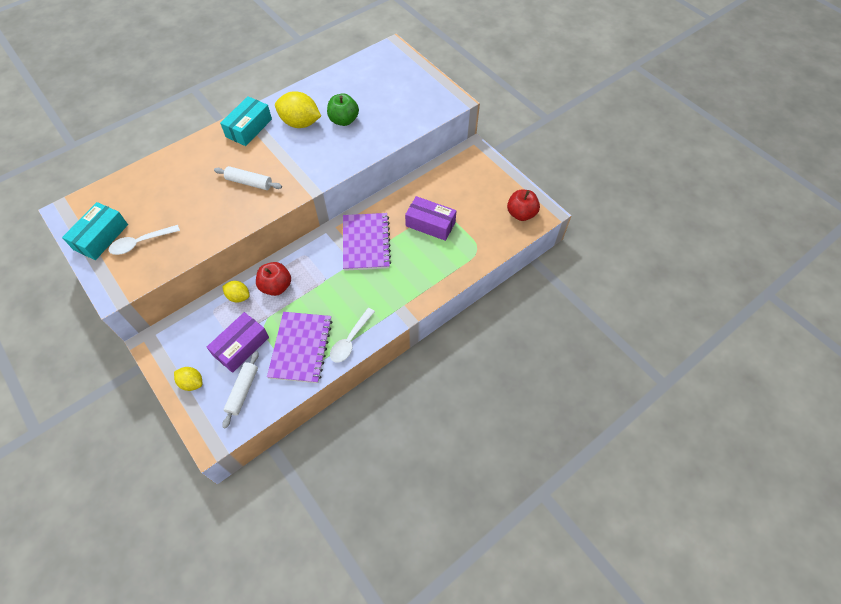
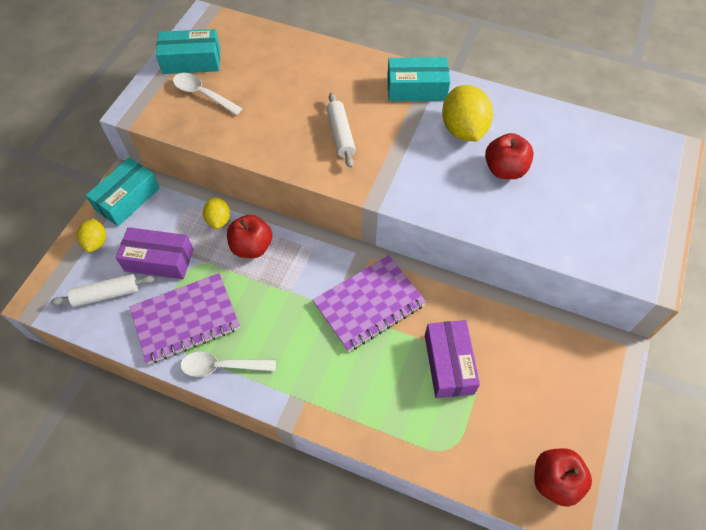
camera: 60 degrees right, 0 degrees up
green apple [327,93,359,126] -> red apple [485,133,534,179]
none -> turquoise box [85,158,160,226]

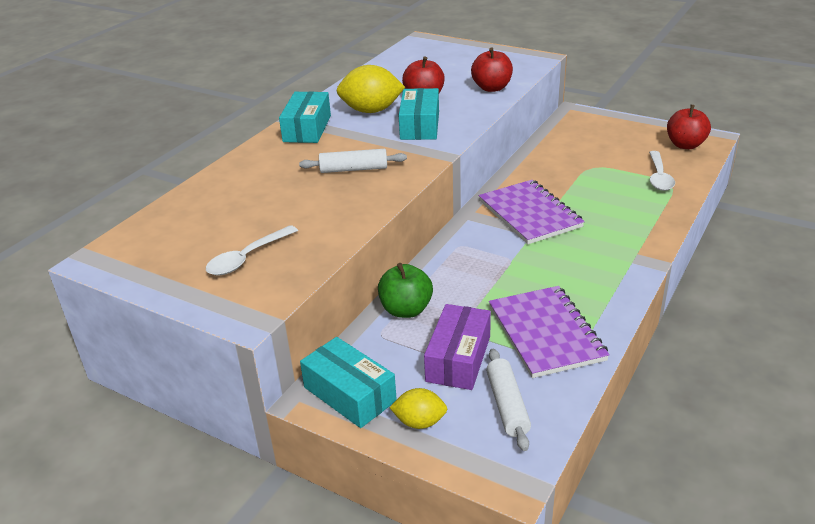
camera: 80 degrees left, 25 degrees down
turquoise box [156,29,220,74] -> turquoise box moved to [399,88,439,140]
white spoon [180,351,276,377] -> white spoon moved to [649,151,675,191]
yellow lemon [203,196,230,229] -> green apple [378,263,433,318]
red apple [227,215,272,258] -> red apple moved to [471,48,513,92]
purple box [425,320,480,398] -> none

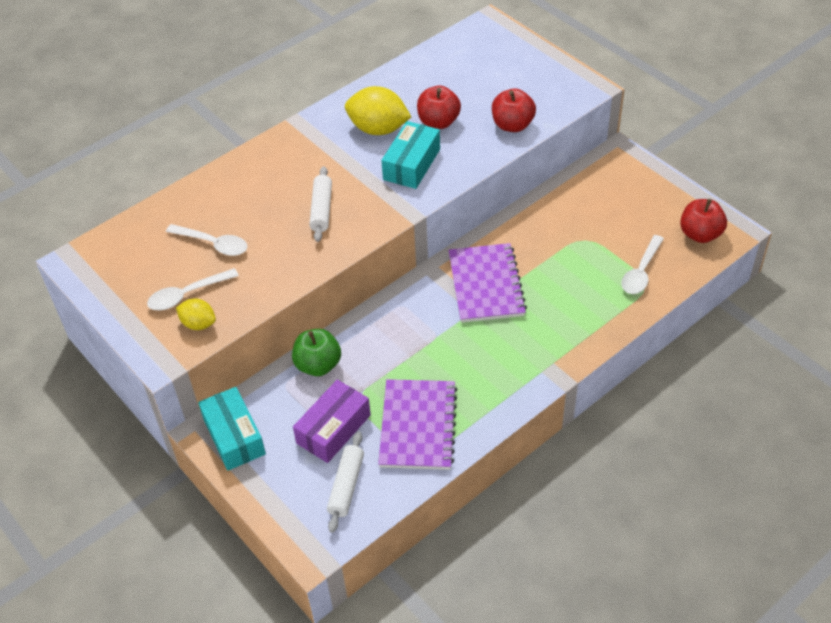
camera: 20 degrees right, 15 degrees up
turquoise box [279,91,331,143] -> none
white rolling pin [299,149,407,173] -> white rolling pin turned 75 degrees clockwise [309,166,332,242]
yellow lemon [389,388,447,429] -> yellow lemon moved to [176,298,216,330]
none -> white spoon [166,224,247,256]

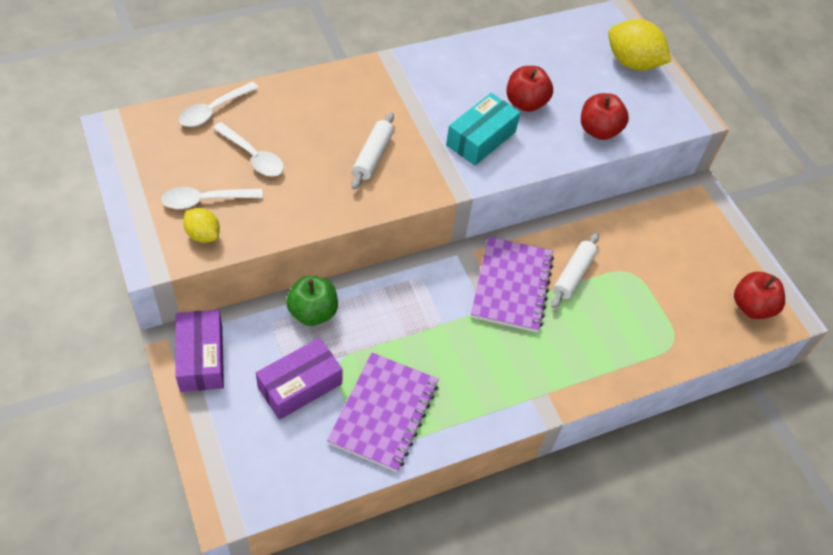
camera: 10 degrees right, 5 degrees up
turquoise box [198,387,266,471] -> purple box [175,310,224,392]
white rolling pin [327,431,364,533] -> white rolling pin moved to [551,233,599,308]
yellow lemon [345,86,411,135] -> yellow lemon moved to [608,19,671,71]
white spoon [621,235,664,294] -> white spoon moved to [179,81,259,127]

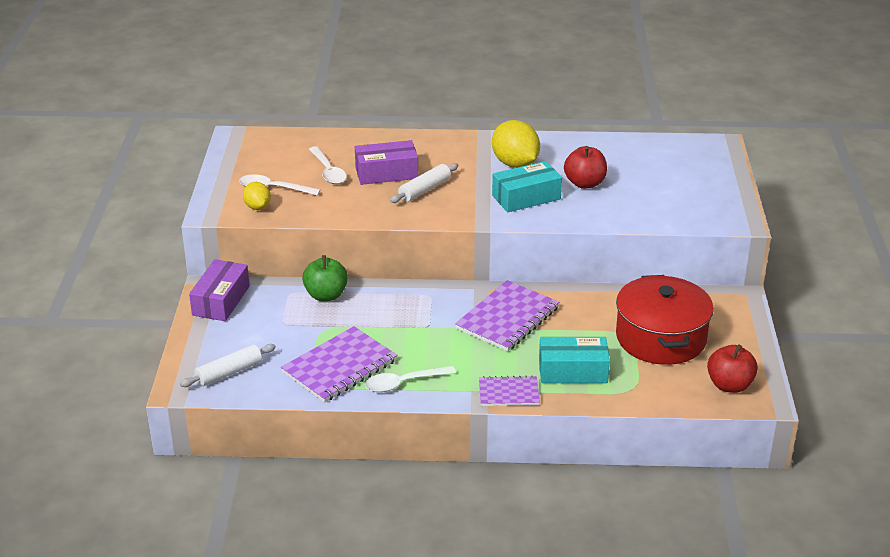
camera: 30 degrees right, 20 degrees down
white spoon [179,81,259,127] -> white spoon moved to [365,366,456,392]
purple box [256,338,343,420] -> purple box moved to [355,140,418,185]
white rolling pin [551,233,599,308] -> white rolling pin moved to [180,344,276,387]
red apple [581,93,629,140] -> none
yellow lemon [608,19,671,71] -> yellow lemon moved to [492,120,540,168]
none -> purple notebook [479,375,540,406]
none -> turquoise box [539,337,610,383]
none -> red pot [616,275,714,365]

